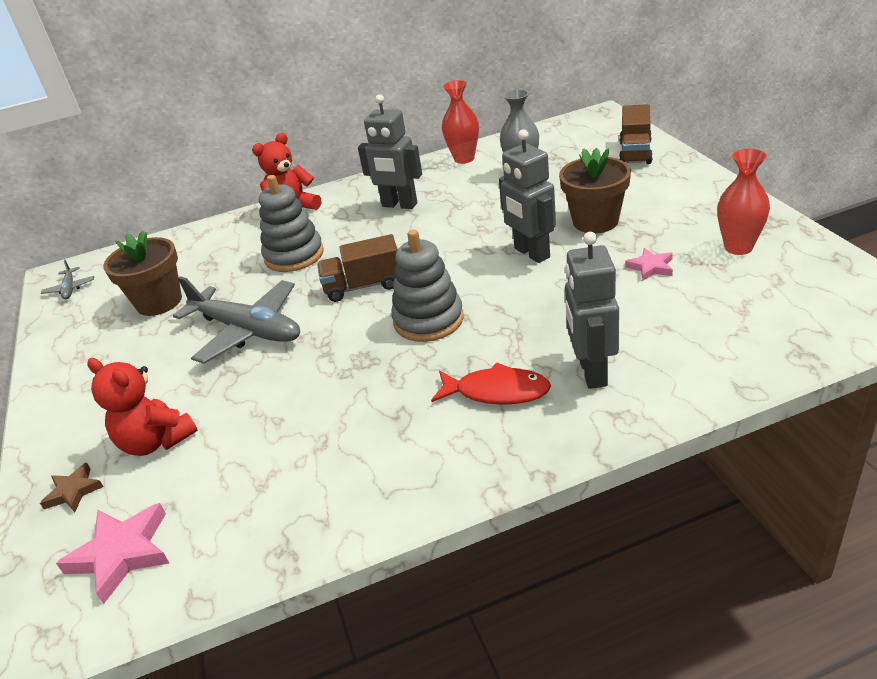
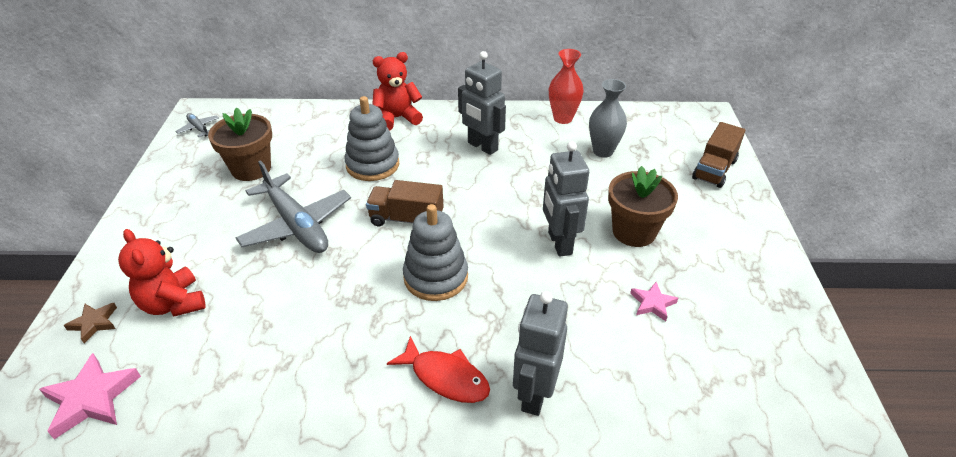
camera: 15 degrees right, 5 degrees up
grey plane [41,260,94,299] -> grey plane turned 135 degrees clockwise [175,113,219,137]
red vase [717,149,770,255] -> none

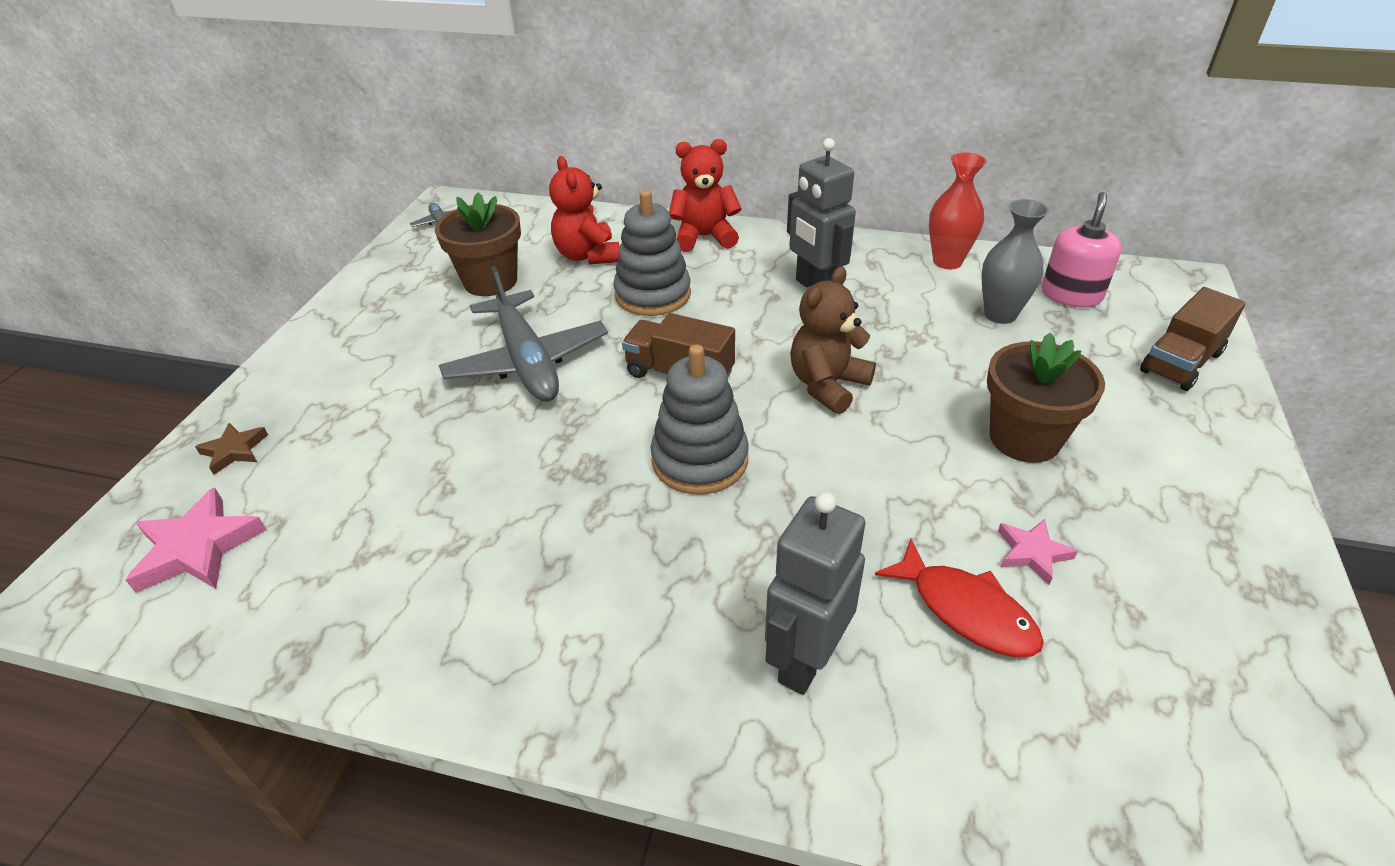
camera: 15 degrees right, 0 degrees up
red teddy bear [118,229,206,316] -> red teddy bear moved to [549,156,619,265]
red fish [387,336,490,403] -> red fish moved to [875,539,1044,657]
grey robot [543,141,589,257] -> none
none -> brown teddy bear [790,266,876,414]
none -> pink soap dispenser [1042,192,1122,307]

